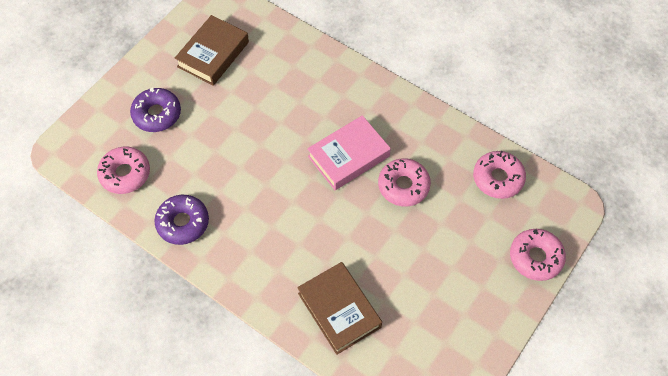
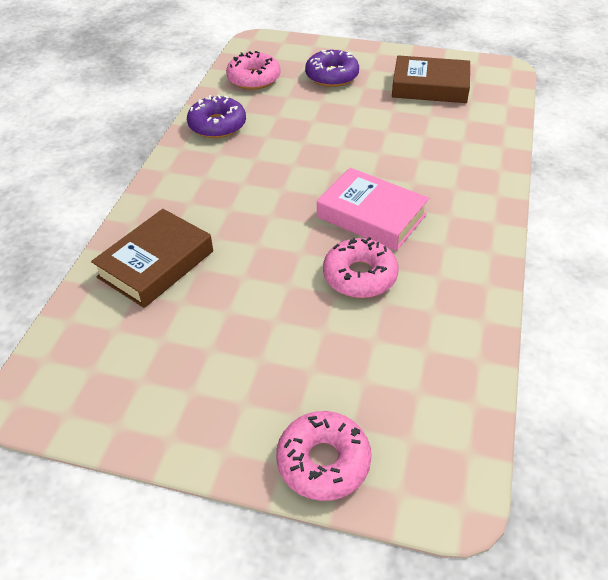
camera: 70 degrees right, 15 degrees down
pink donut [473,151,526,199] -> none

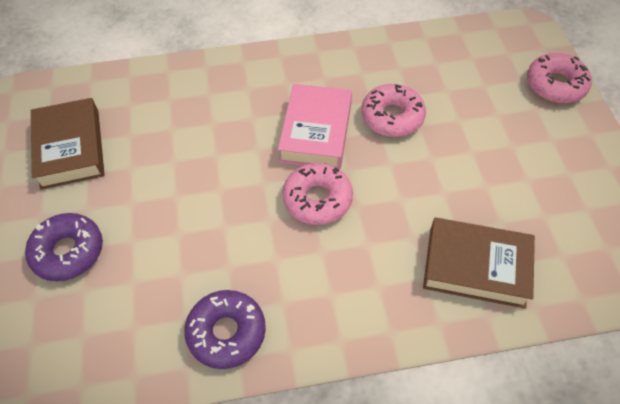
camera: 115 degrees left, 10 degrees up
pink donut [226,51,281,90] -> pink donut moved to [282,163,353,225]

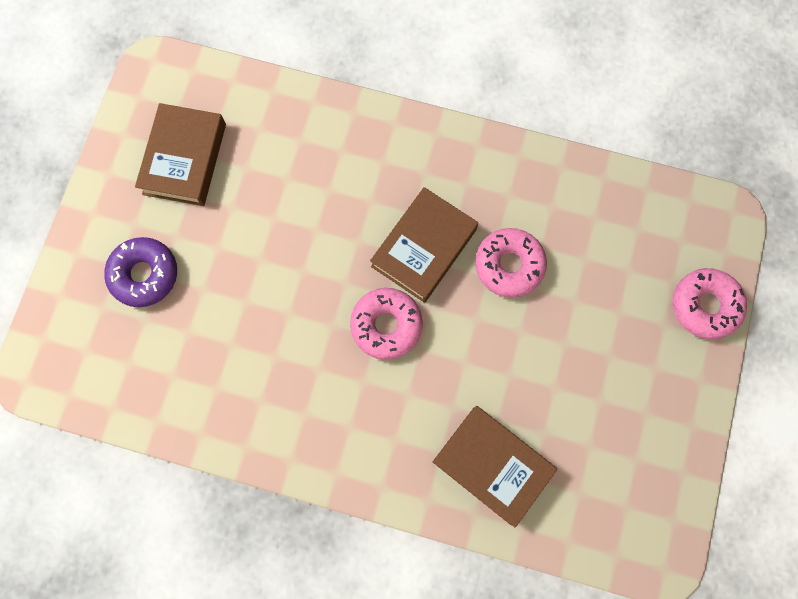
camera: 25 degrees right, 20 degrees up
purple donut [184,290,266,369] -> none
pink book [278,84,352,169] -> brown book [370,187,478,303]

